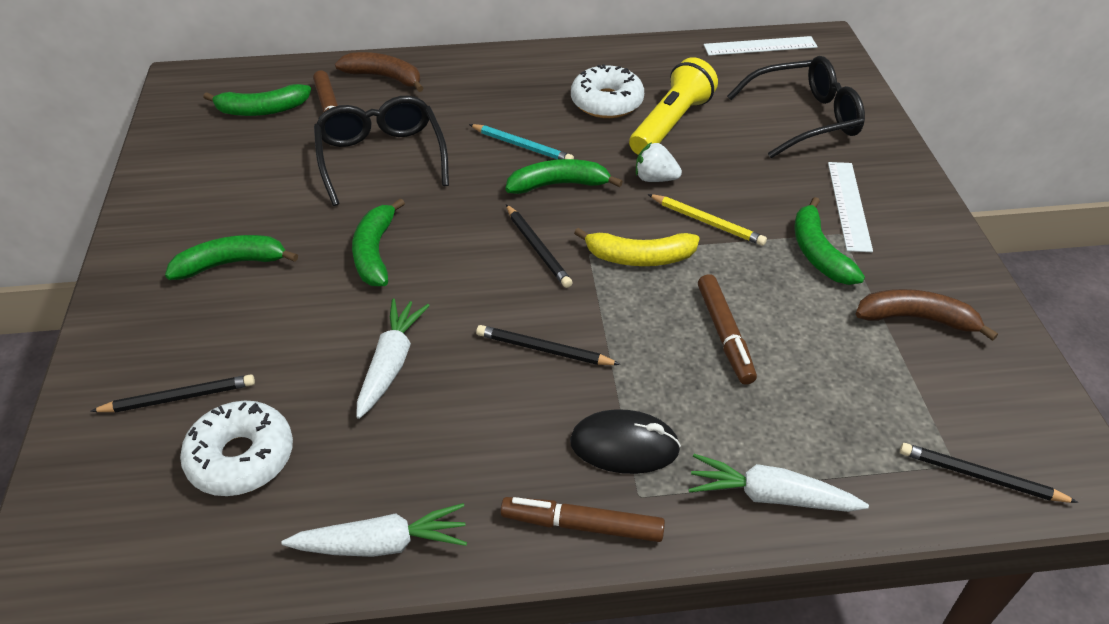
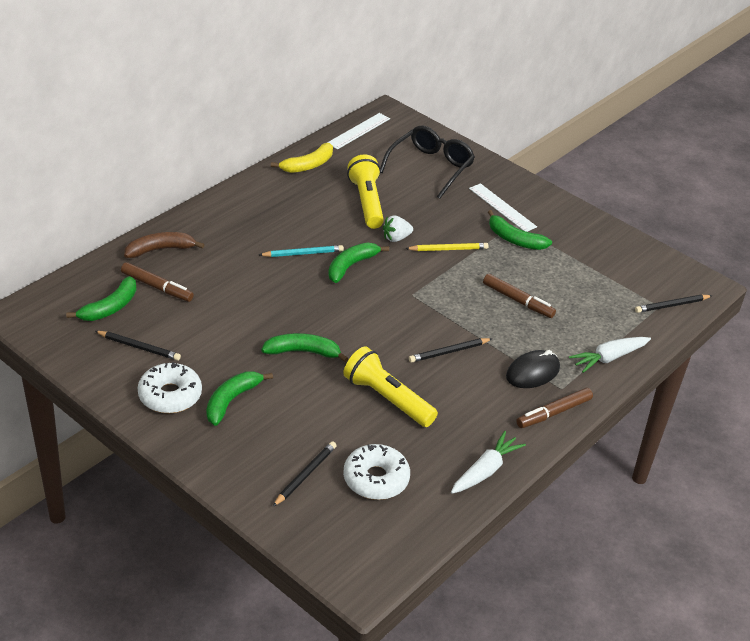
camera: 45 degrees left, 5 degrees down
black glasses [314,96,449,206] -> none
green banana [352,198,405,286] -> green banana turned 135 degrees clockwise [261,333,348,362]
white carrot [356,299,430,419] -> yellow flashlight [343,346,438,427]
black pencil [506,204,573,288] -> black pencil moved to [95,331,181,361]
white donut [571,64,644,118] -> white donut moved to [138,362,202,413]
yellow banana [574,228,700,266] -> yellow banana moved to [271,143,333,173]
brown banana [856,289,998,341] -> none

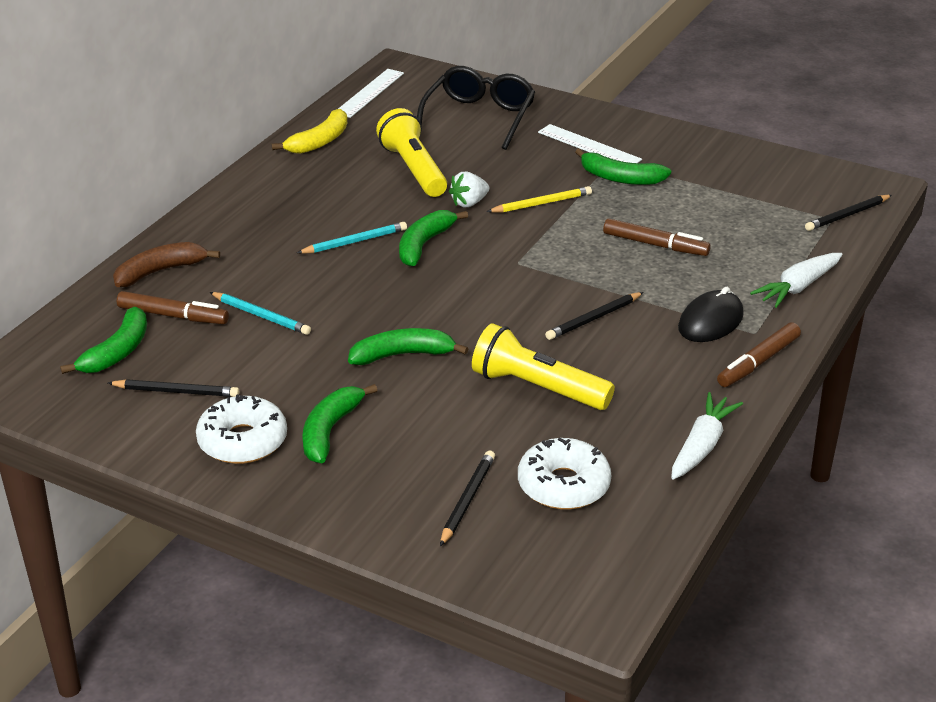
camera: 10 degrees left, 5 degrees down
none -> turquoise pencil [210,292,311,335]

